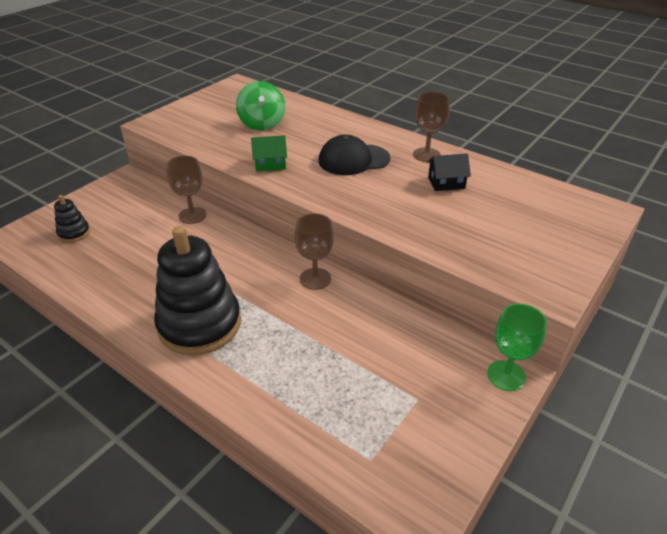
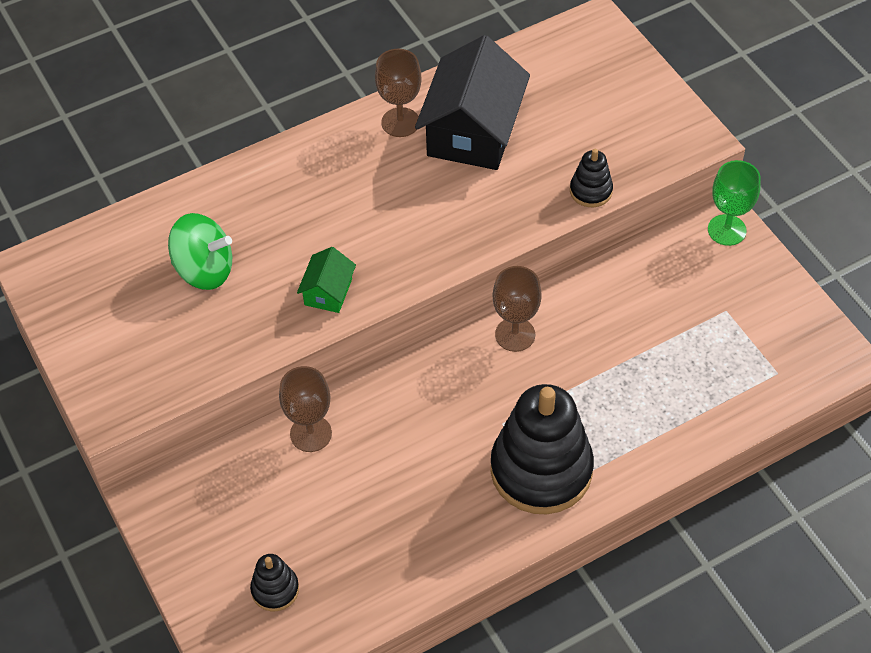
camera: 65 degrees left, 15 degrees up
black cap [318,135,391,175] -> none
black house [427,153,471,191] -> black house [415,35,530,170], size x2.13
none -> black stacking toy [570,149,613,207]

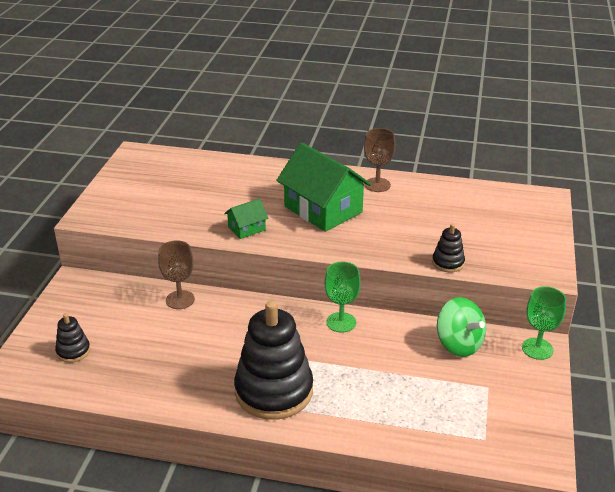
camera: 40 degrees right, 20 degrees down
green spinning top [168,213,232,290] -> green spinning top moved to [437,297,486,357]
black house [415,35,530,170] -> none
brown goblet [492,266,542,352] -> green goblet [325,262,361,333]
none -> green house [276,142,371,232]

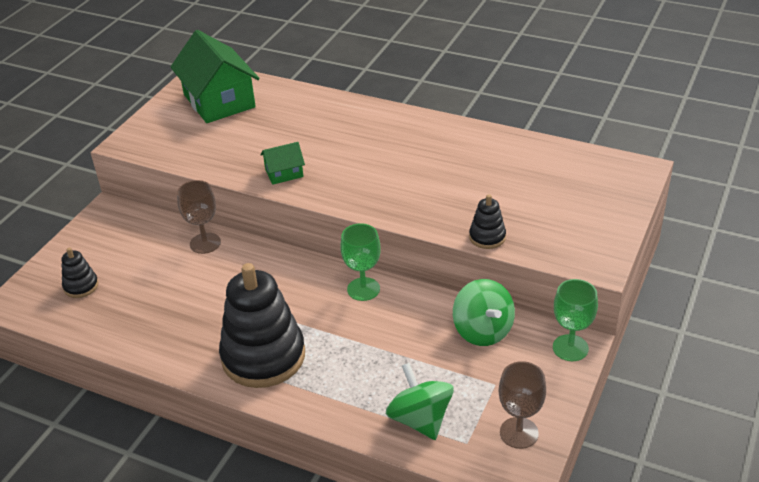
camera: 15 degrees right, 5 degrees up
green house [276,142,371,232] -> green house moved to [170,30,260,123]
brown goblet [364,128,396,192] -> brown goblet moved to [499,361,546,449]
none -> green spinning top [386,363,454,440]

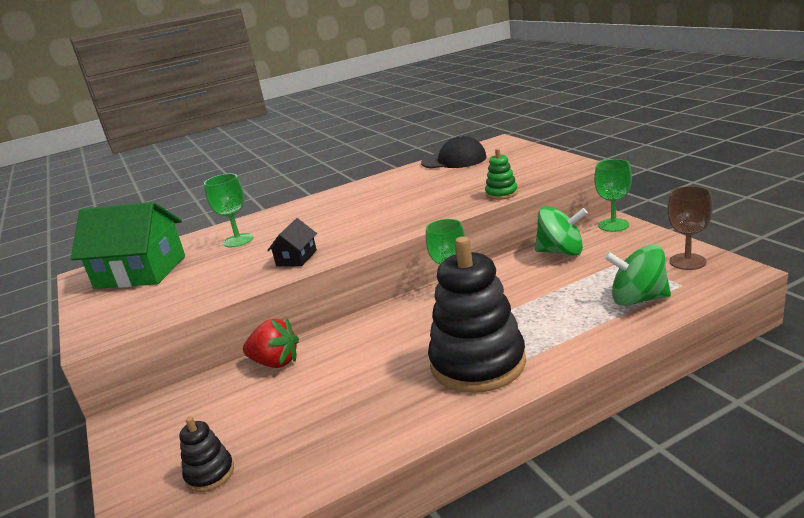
camera: 50 degrees left, 15 degrees down
brown goblet [177,180,221,254] -> red strawberry [243,319,299,368]
green house [260,142,305,185] -> black house [267,218,317,266]
black stacking toy [469,194,506,249] -> green stacking toy [485,148,518,200]
none -> green goblet [204,174,253,247]
none -> black cap [421,135,487,168]

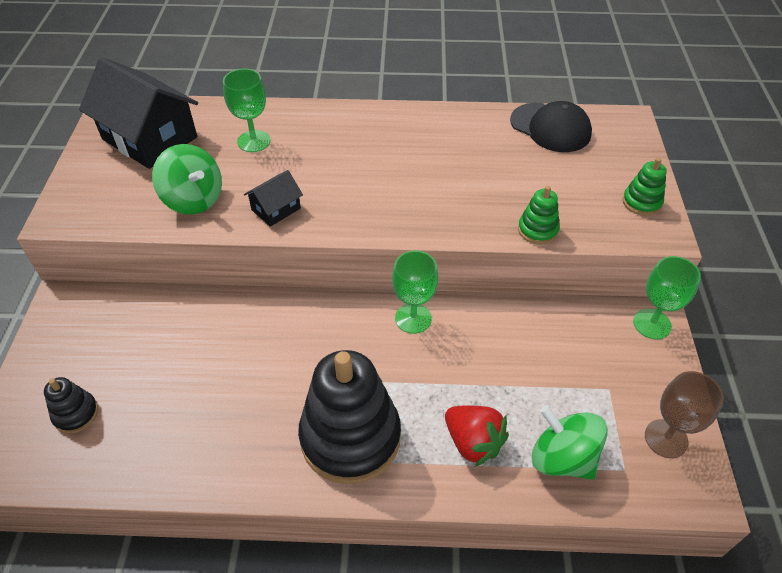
camera: 25 degrees right, 25 degrees up
green house [71,202,185,289] -> black house [79,57,198,169]
red strawberry [243,319,299,368] -> red strawberry moved to [445,405,509,467]
green spinning top [535,206,588,256] -> green spinning top moved to [152,144,222,214]
none -> green stacking toy [622,158,667,216]

